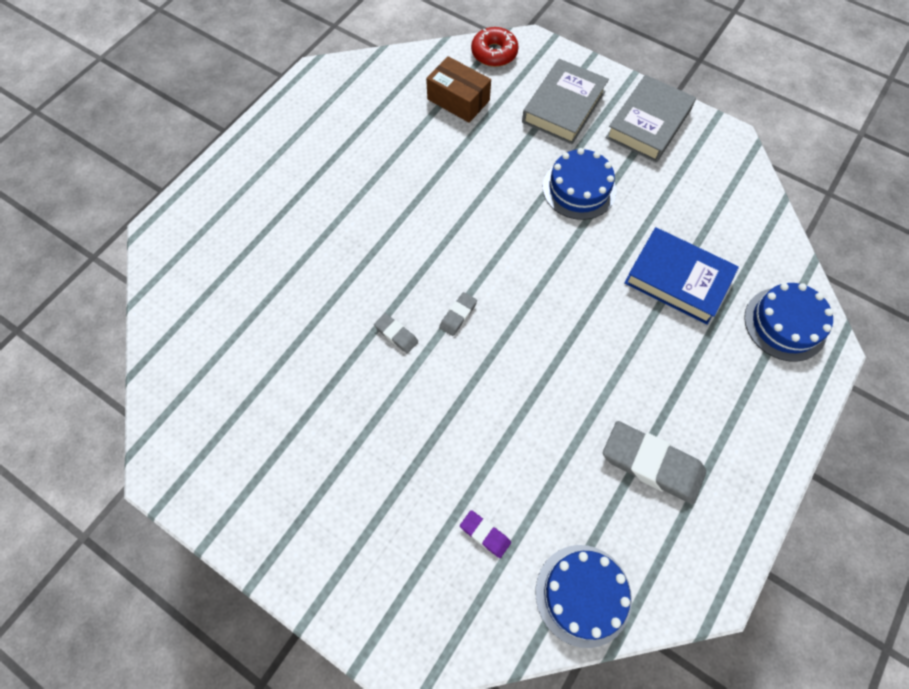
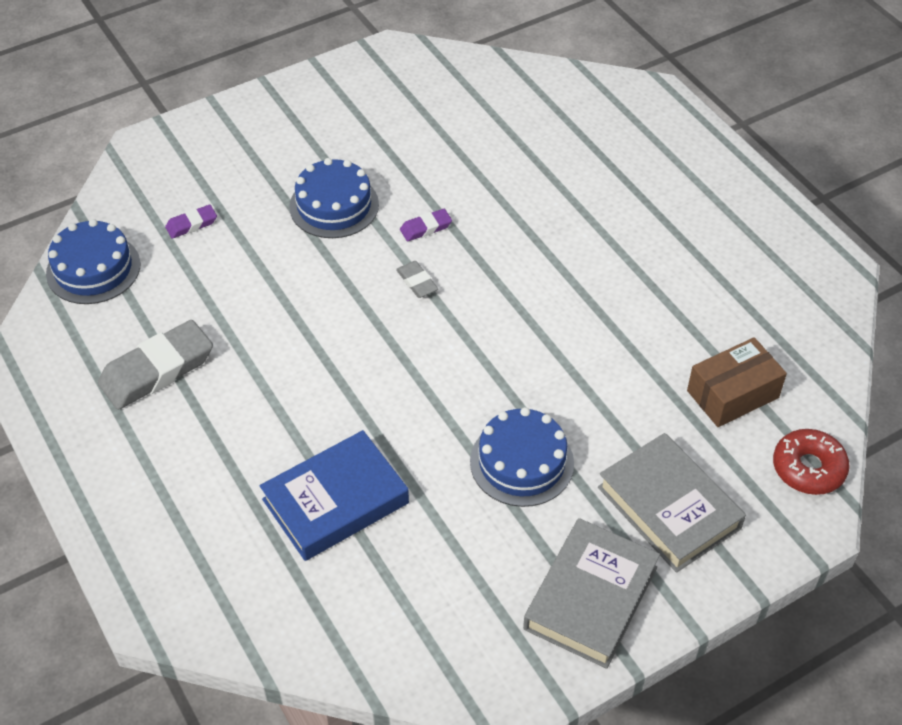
camera: 115 degrees right, 15 degrees down
grey eraser [374,313,418,353] -> purple eraser [400,209,452,241]
grey book [605,75,696,162] -> grey book turned 60 degrees clockwise [523,518,660,669]
blue cake [744,283,833,362] -> blue cake moved to [289,158,379,238]

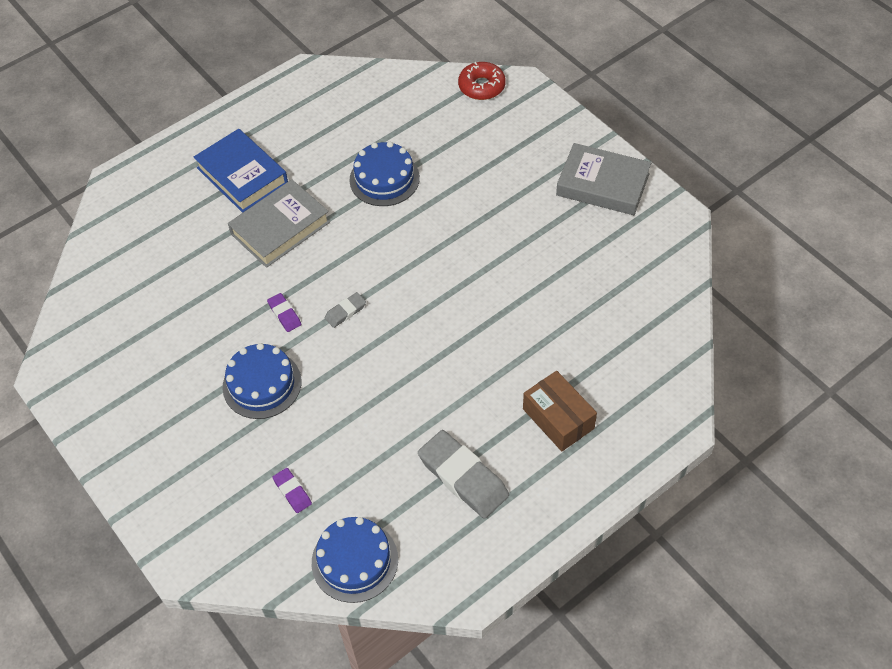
camera: 95 degrees left, 5 degrees up
blue book [260,430,409,561] -> blue book moved to [193,129,288,213]
blue cake [470,407,574,507] -> blue cake moved to [349,142,420,206]
grey book [598,433,746,573] -> grey book moved to [228,179,330,268]
brown box [687,337,787,427] -> brown box moved to [523,371,597,451]

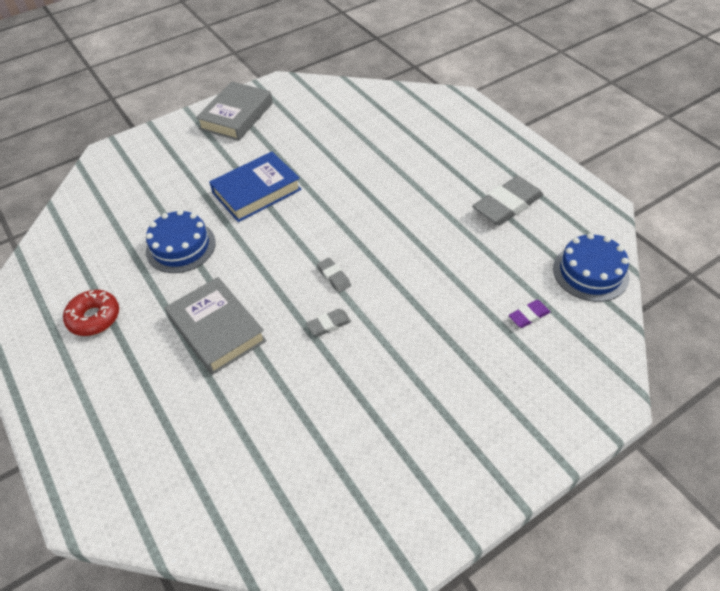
camera: 85 degrees left, 5 degrees down
blue book [193,129,288,213] -> blue book moved to [209,152,301,222]
blue cake [223,343,301,419] -> none
purple eraser [267,293,301,332] -> grey eraser [306,309,351,336]
red donut [458,62,506,100] -> red donut moved to [63,290,119,336]
brown box [523,371,597,451] -> none

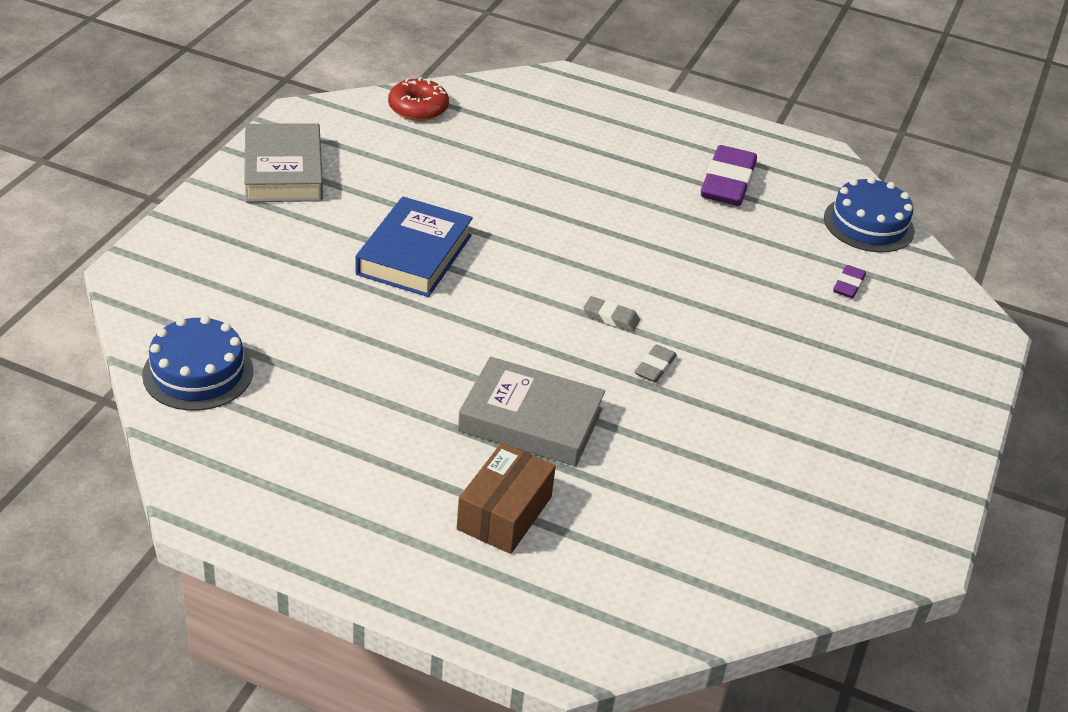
camera: 40 degrees left, 10 degrees down
red donut [63,290,119,336] -> red donut moved to [388,77,449,121]
blue cake [146,210,216,273] -> blue cake moved to [142,316,253,411]
grey eraser [472,176,544,226] -> purple eraser [701,145,757,206]
none -> brown box [457,443,556,554]

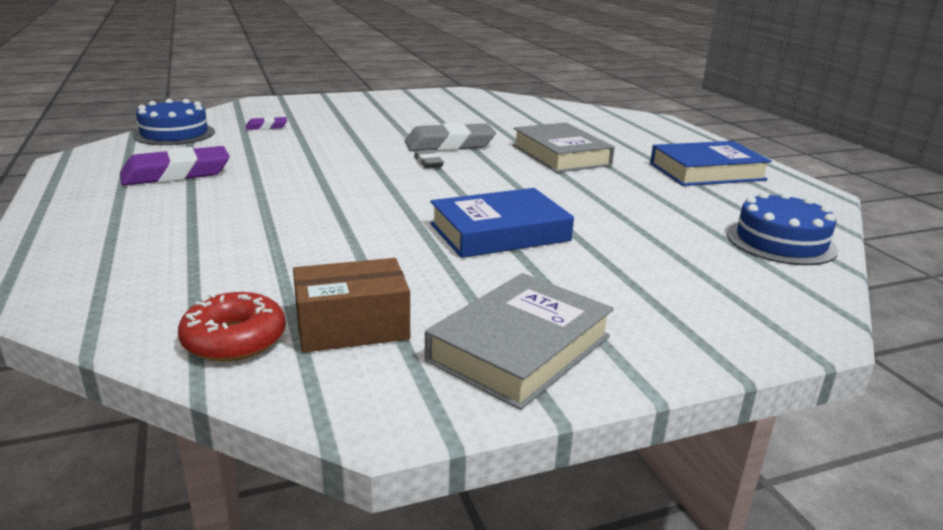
camera: 130 degrees left, 15 degrees down
brown box [457,443,556,554] -> brown box moved to [293,258,410,353]
grey eraser [635,345,677,383] -> grey eraser [405,123,496,151], size x2.07
none -> blue book [650,141,772,186]

